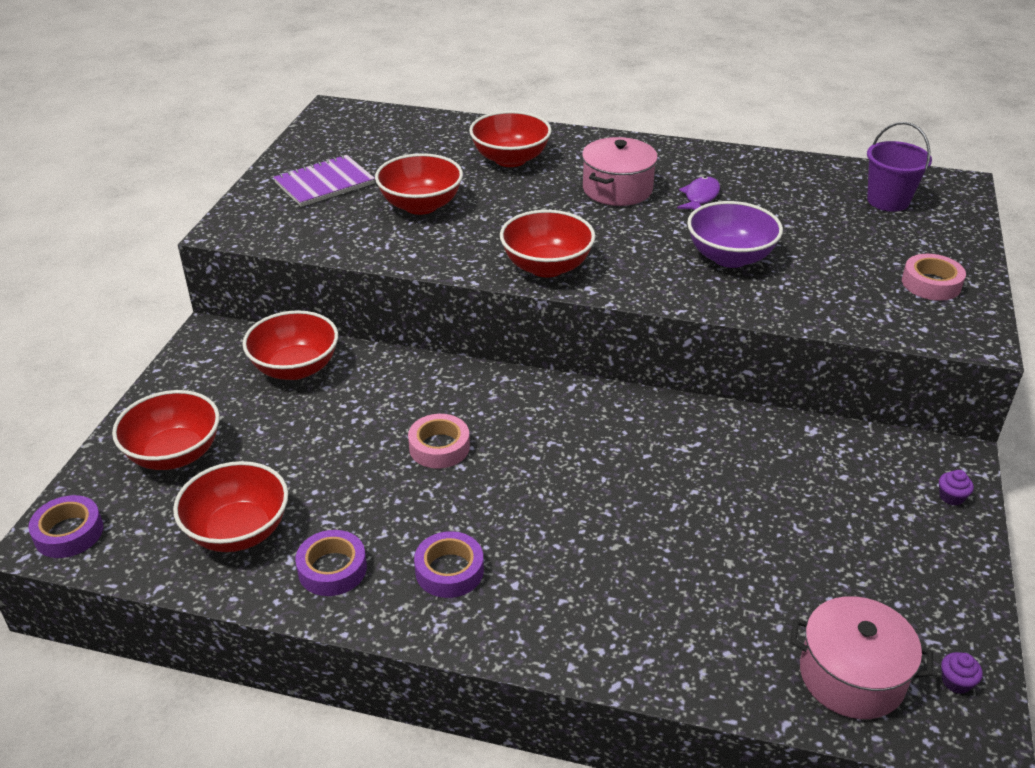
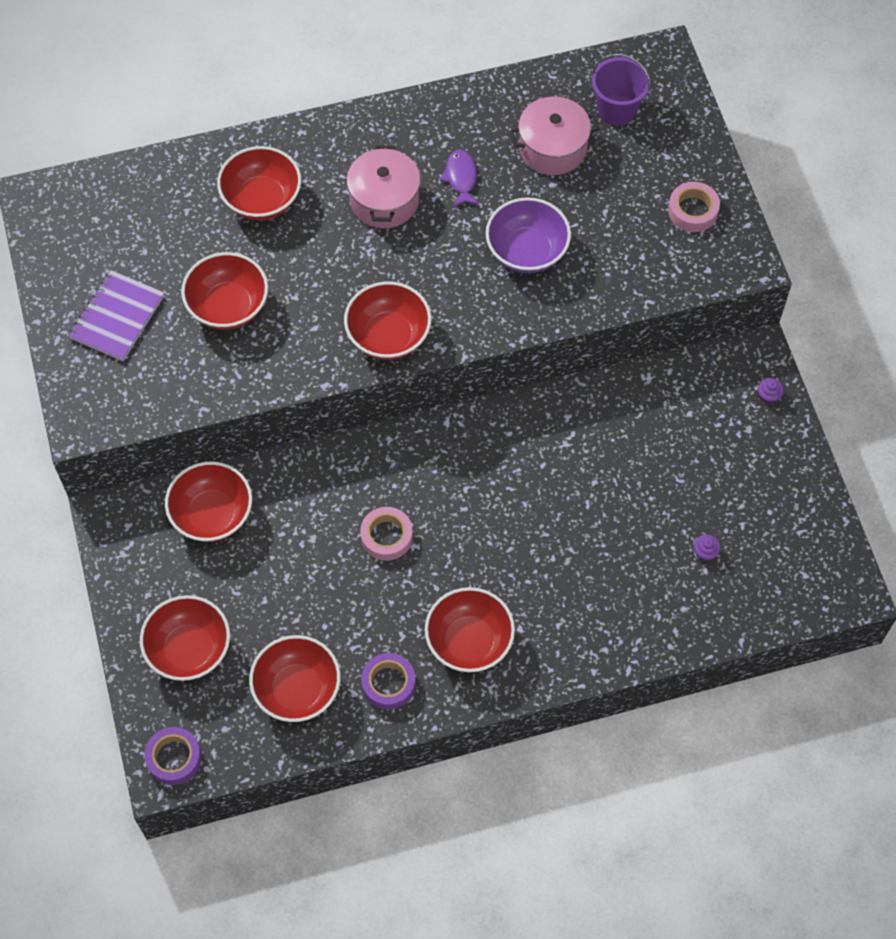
camera: 30 degrees left, 25 degrees up
purple tape [414,531,484,598] -> red bowl [425,587,515,672]
pink pot [790,596,933,719] -> pink pot moved to [509,96,599,175]
purple cupcake [941,652,983,694] -> purple cupcake moved to [694,534,721,561]

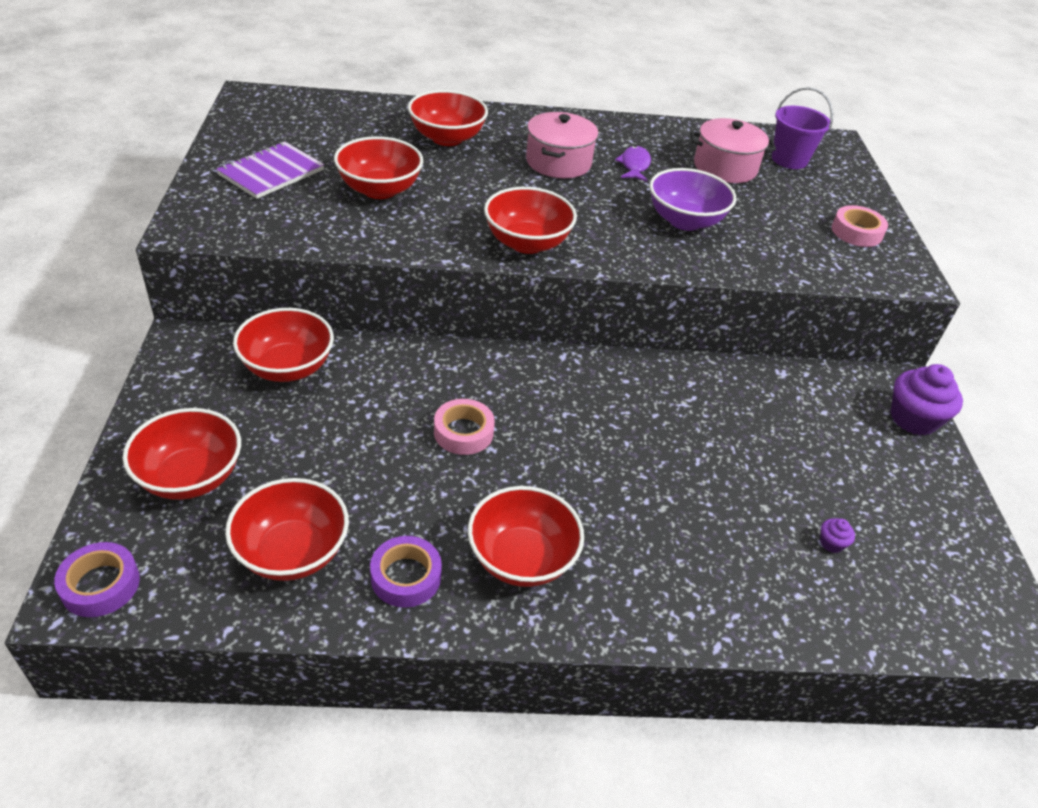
camera: 10 degrees right, 20 degrees down
purple cupcake [758,378,784,404] -> purple cupcake [891,364,963,436], size x2.26

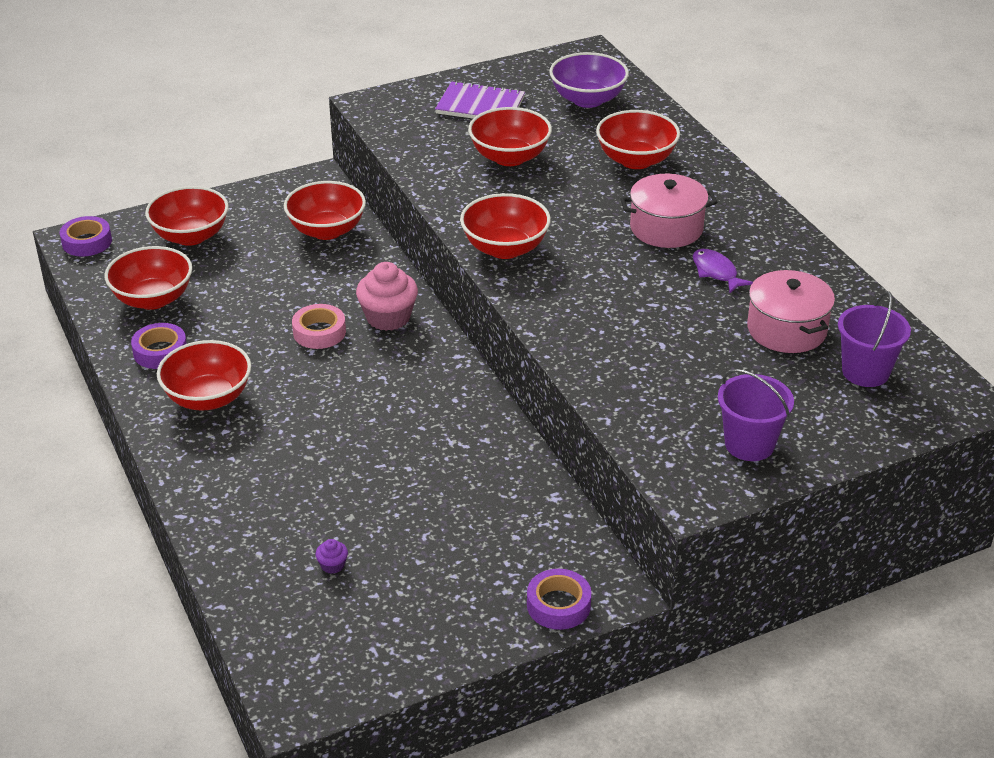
camera: 70 degrees right, 5 degrees down
purple fish [615,146,651,182] -> purple fish turned 105 degrees counterclockwise [693,249,753,293]
purple bowl [650,168,736,231] -> purple bowl moved to [550,52,629,108]
pink tape [832,205,888,247] -> purple bucket [718,369,794,461]
purple cupcake [891,364,963,436] -> purple tape [527,569,591,630]
none -> pink cupcake [356,262,418,331]

